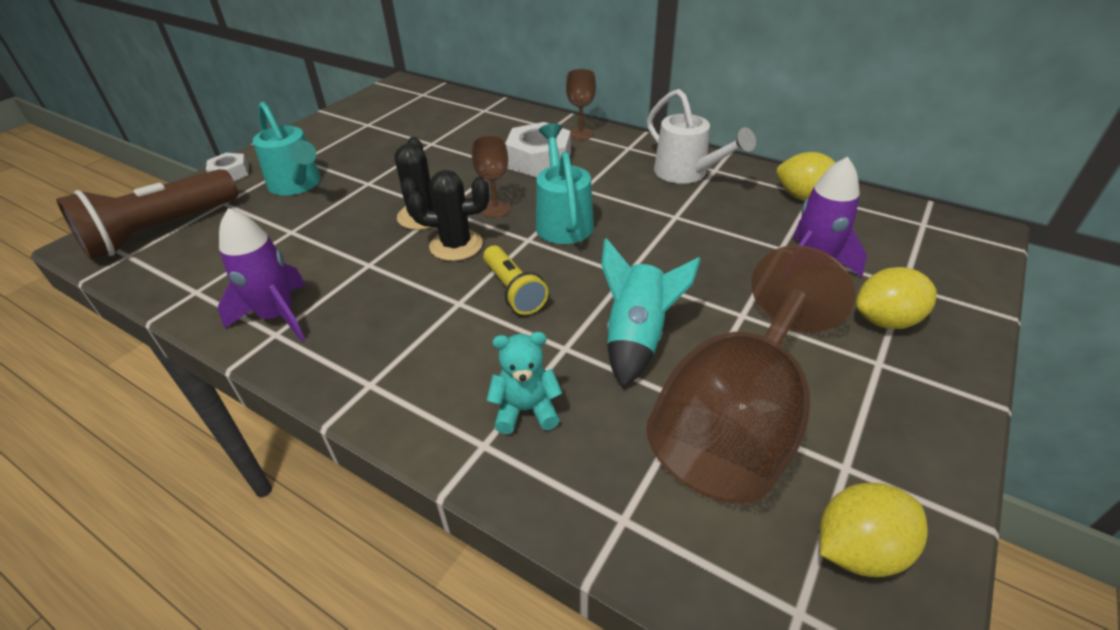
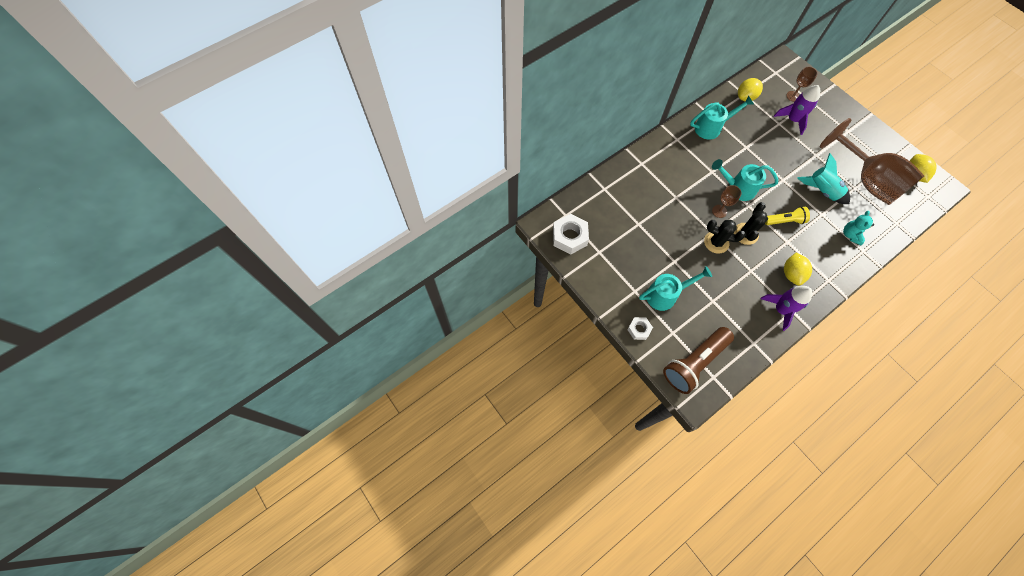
camera: 70 degrees left, 25 degrees up
brown flashlight [56,169,238,260] -> brown flashlight turned 75 degrees clockwise [663,327,734,394]
white nut [505,122,571,176] -> white nut moved to [553,214,589,254]
brown goblet [566,69,596,140] -> brown goblet moved to [786,67,817,102]
white watering can [647,89,756,184] -> turquoise watering can [690,95,754,140]
yellow lemon [856,267,937,329] -> yellow lemon moved to [784,253,812,286]

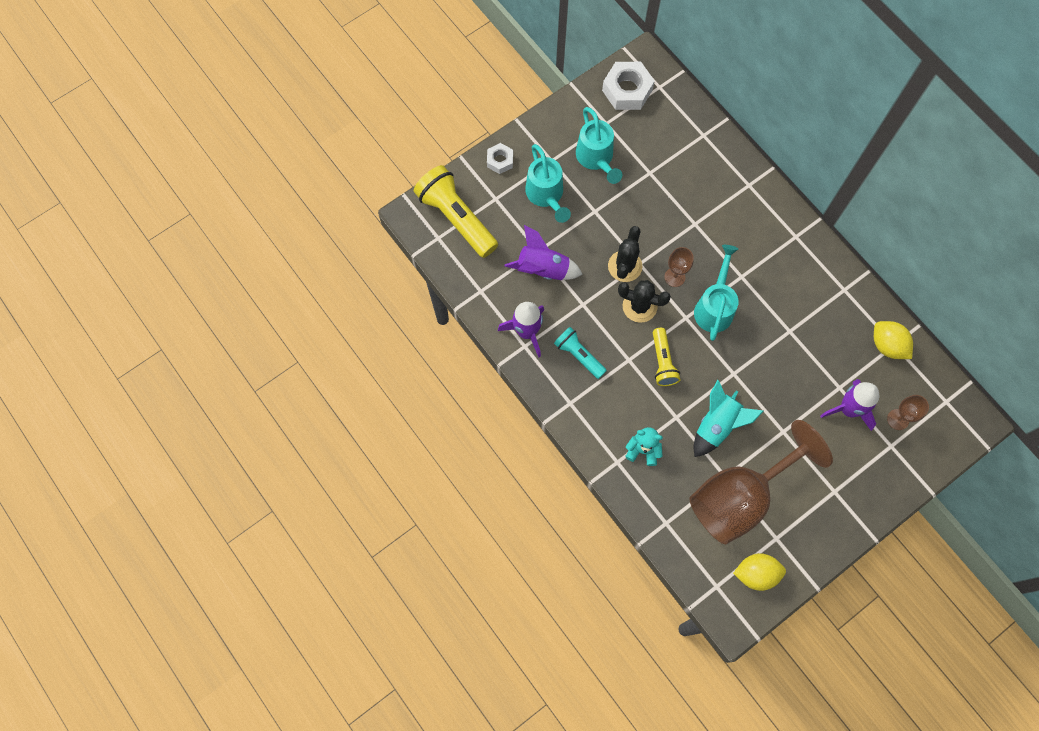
camera: 90 degrees right, 5 degrees up
brown flashlight [663,327,734,394] -> yellow flashlight [414,165,498,258]
turquoise watering can [690,95,754,140] -> turquoise watering can moved to [576,107,622,184]
yellow lemon [784,253,812,286] -> turquoise flashlight [554,327,607,379]
none -> purple rocket [505,225,583,280]

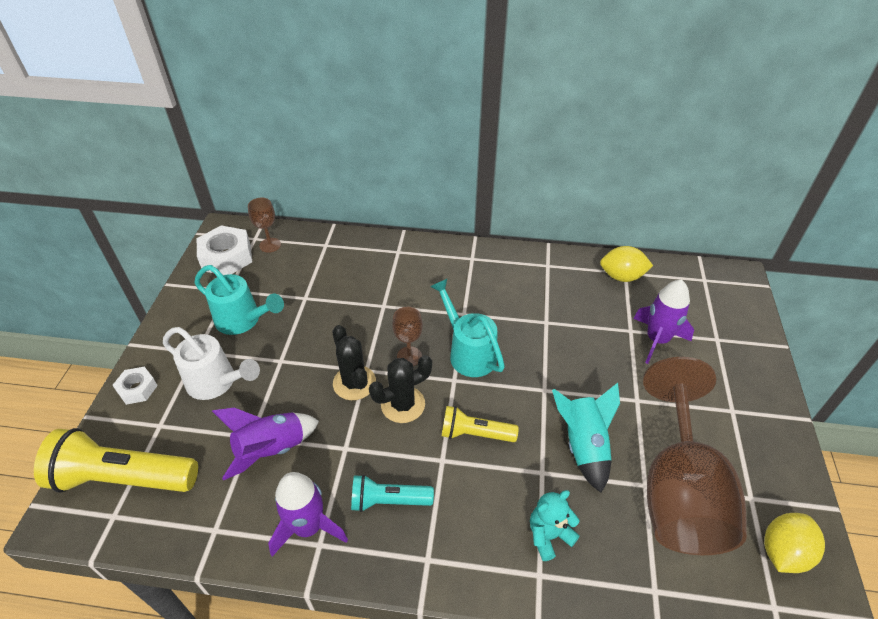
camera: 45 degrees left, 25 degrees down
turquoise watering can [525,144,571,223] -> white watering can [163,327,260,400]
yellow flashlight [653,328,680,386] -> yellow flashlight turned 150 degrees clockwise [441,406,519,442]
brown goblet [887,395,929,430] -> brown goblet moved to [248,198,281,253]

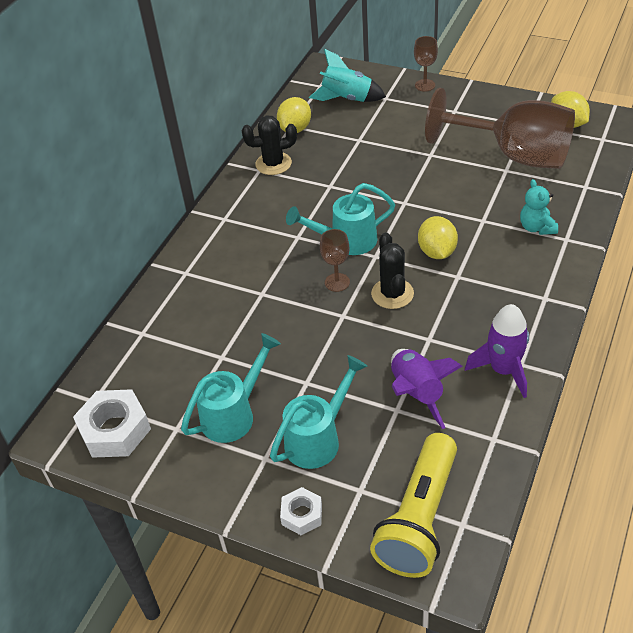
camera: 70 degrees left, 0 degrees up
white watering can [163,327,260,400] -> turquoise watering can [270,355,367,469]
brown goblet [248,198,281,253] -> brown goblet moved to [414,36,438,92]
black cactus [332,325,376,400] -> black cactus moved to [242,115,297,175]
turquoise flashlight [351,474,434,512] -> none
yellow flashlight [441,406,519,442] -> yellow lemon [418,216,458,259]
turquoise rocket [552,383,620,493] -> turquoise rocket moved to [309,49,386,102]
purple rocket [633,279,694,364] -> none

